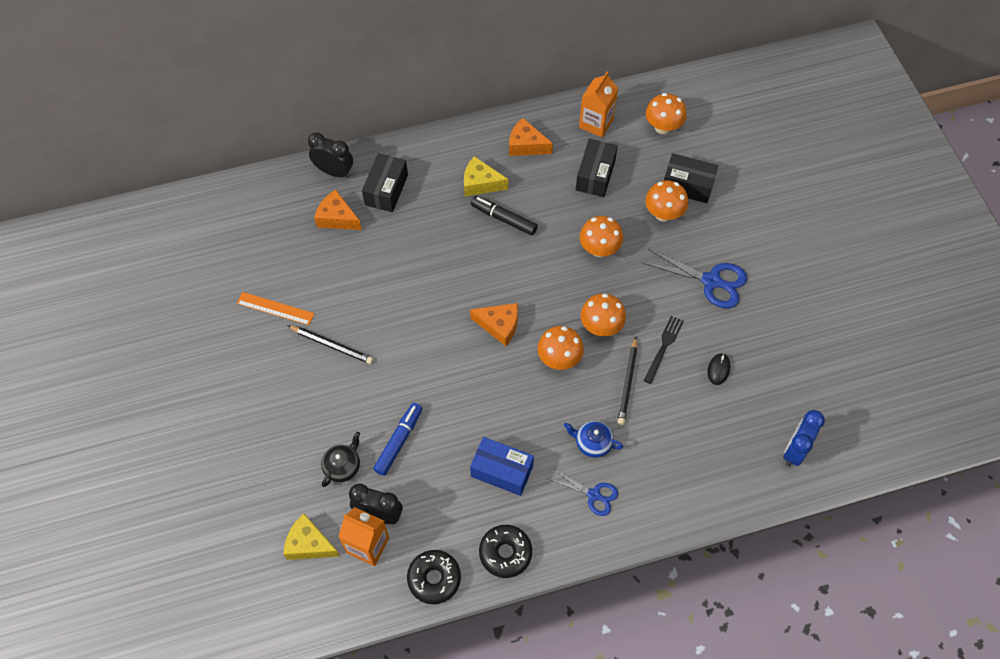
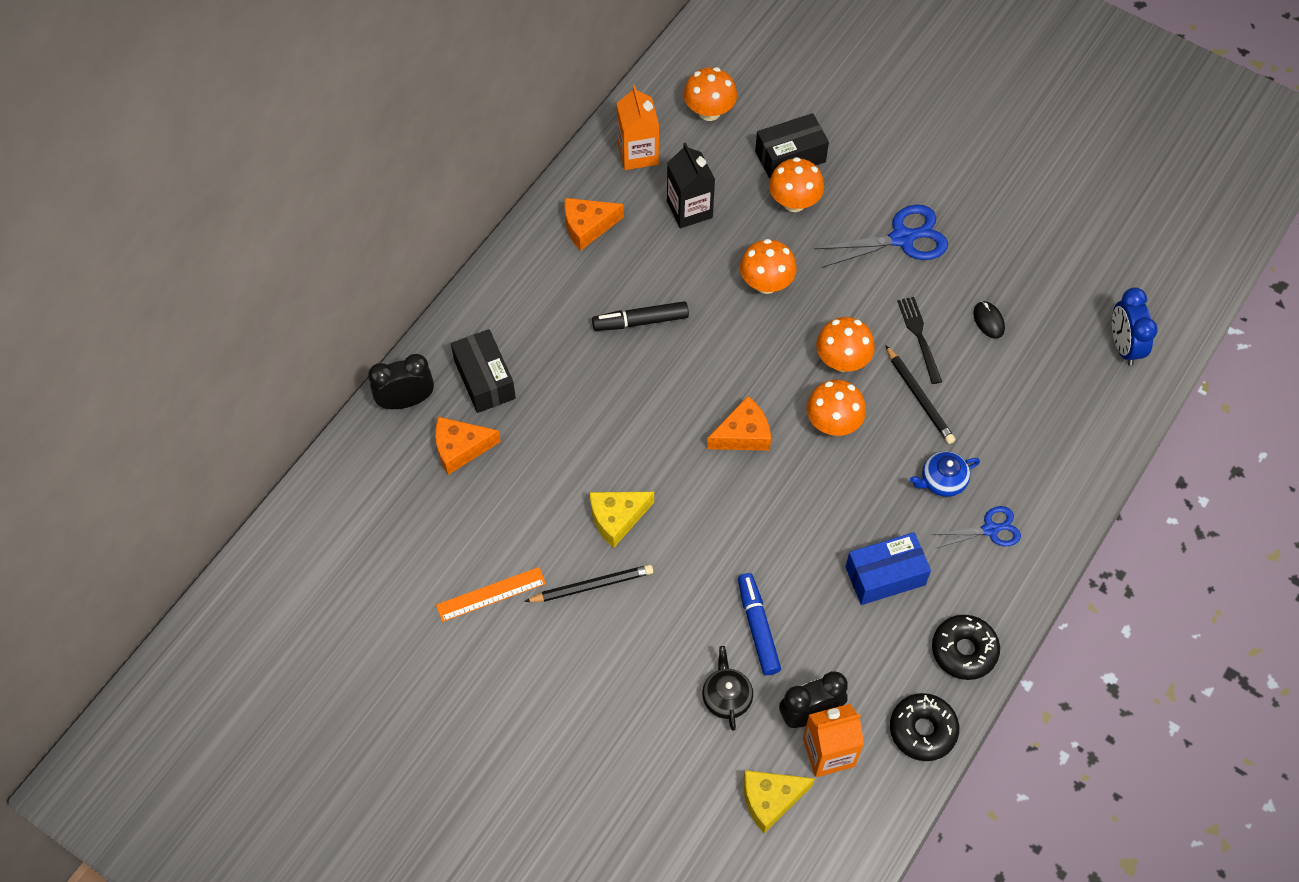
camera: 40 degrees left, 0 degrees up
yellow cheese [464,156,509,196] -> yellow cheese moved to [590,492,654,548]
black box [576,139,618,197] -> black carton [667,143,715,228]

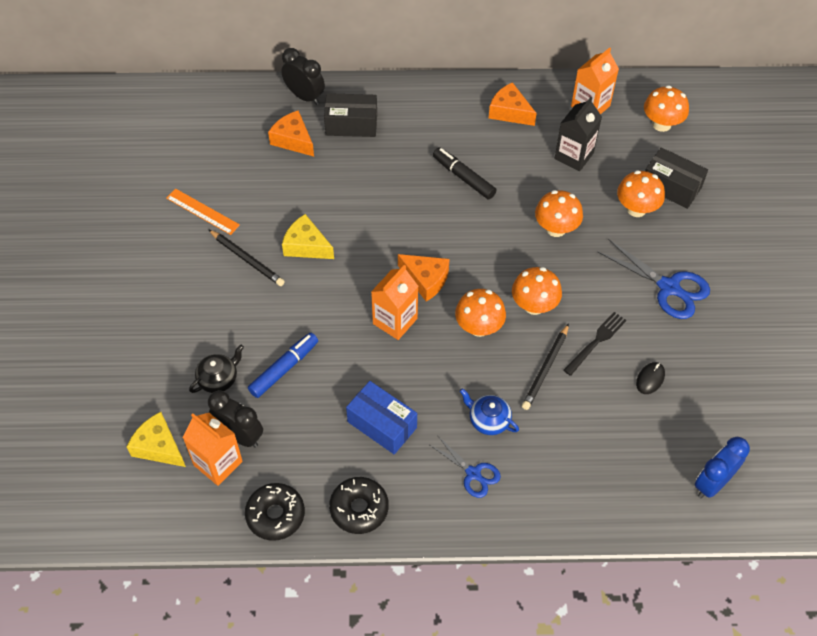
camera: 55 degrees right, 5 degrees down
black box [451,329,516,413] -> black box turned 60 degrees clockwise [324,93,377,137]
none -> orange carton [371,265,418,340]

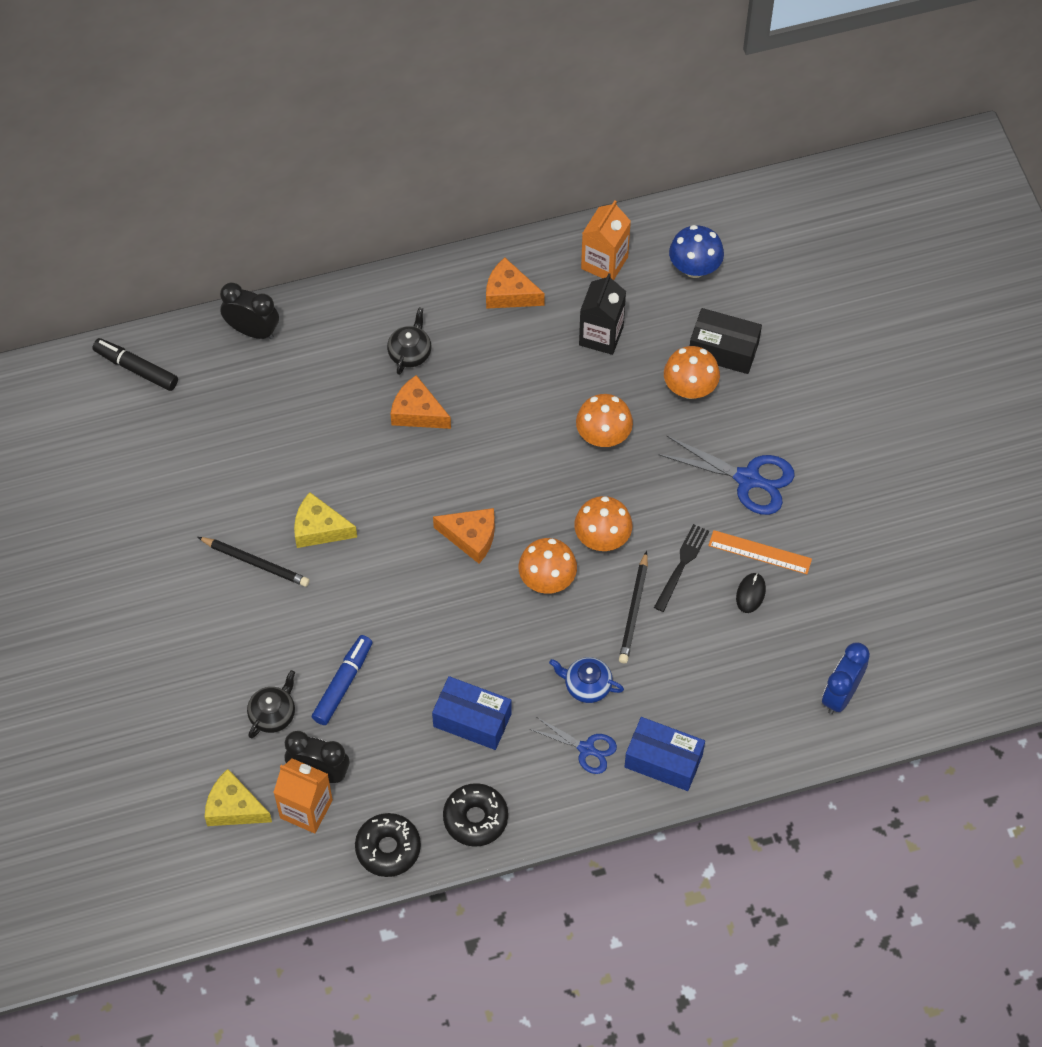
camera: 15 degrees left, 5 degrees up
orange ruler [166,189,240,235] -> orange ruler moved to [708,530,812,574]
orange cheese [268,110,314,157] -> orange cheese moved to [390,375,451,429]
black box [324,93,377,137] -> none
orange carton [371,265,418,340] -> none
black marker [433,147,497,200] -> black marker moved to [93,338,178,391]
orange mushroom [644,85,689,132] -> blue mushroom [669,225,724,278]
none -> black teapot [387,307,431,375]
none -> blue box [624,717,705,791]

